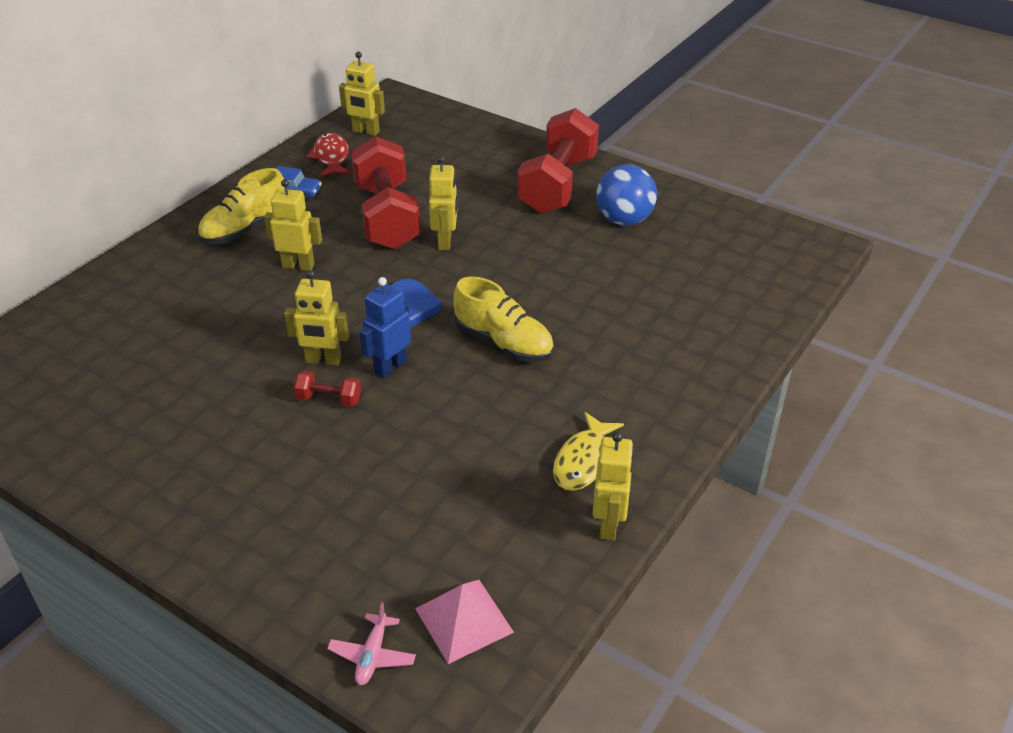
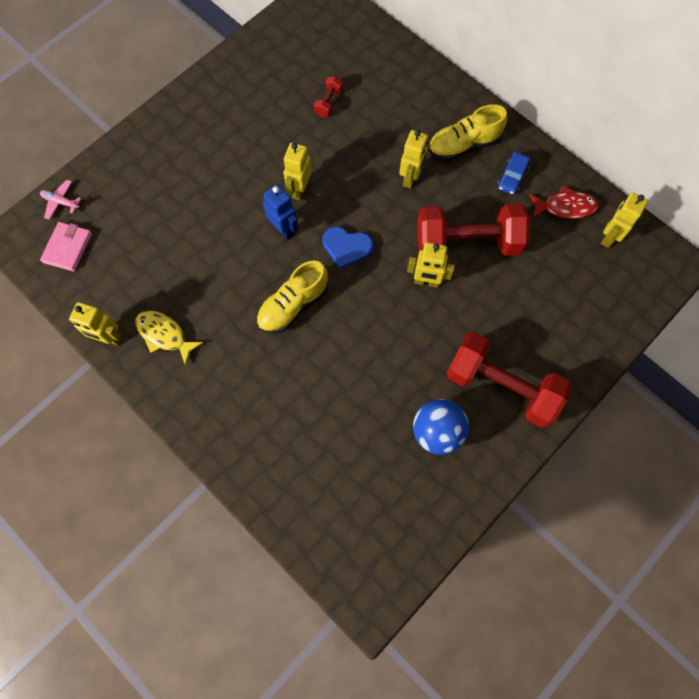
camera: 100 degrees right, 30 degrees up
yellow shoe [198,168,285,244] -> yellow shoe turned 75 degrees counterclockwise [428,104,507,161]
red dumbbell [293,371,361,407] -> red dumbbell moved to [314,76,343,117]
pink pyramid [415,580,514,664] -> pink wallet [40,222,92,272]

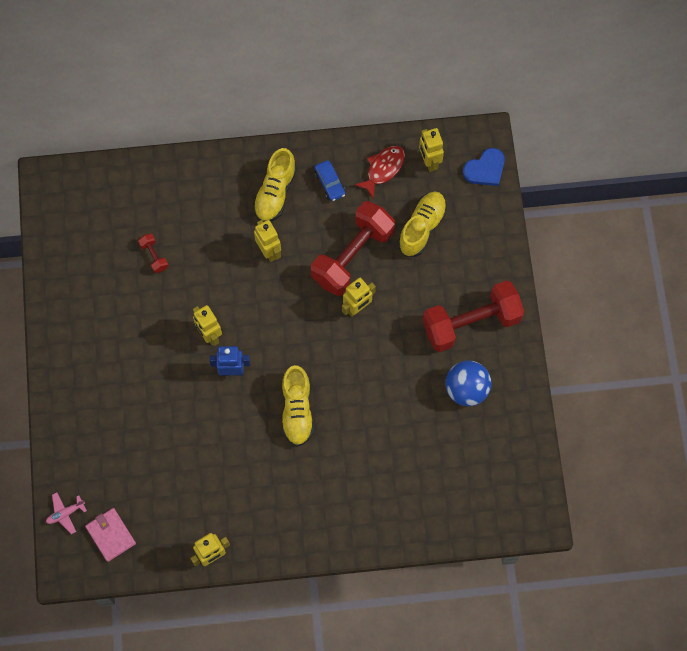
camera: 50 degrees left, 0 degrees up
yellow fish [136,310,204,366] -> none
blue heart [322,226,373,269] -> blue heart moved to [463,148,505,186]
none -> yellow shoe [398,192,447,257]

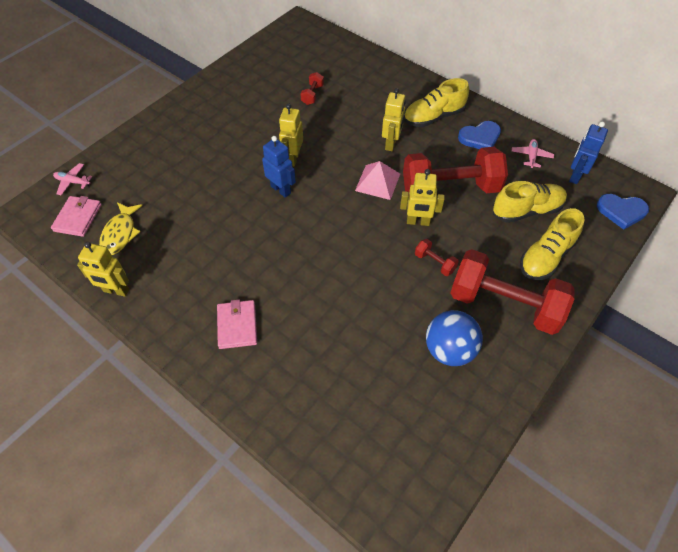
camera: 45 degrees right, 15 degrees down
yellow shoe [282,365,314,447] -> yellow shoe moved to [520,208,584,280]
blue car [314,160,346,201] -> blue heart [458,121,501,149]
red fish [355,146,405,199] -> pink plane [512,139,554,169]
yellow robot [419,128,444,172] -> blue robot [569,121,608,184]
none -> yellow fish [99,202,143,255]
none -> pink wallet [217,300,257,349]
none -> pink pyramid [355,161,400,200]
none -> red dumbbell [415,239,459,276]

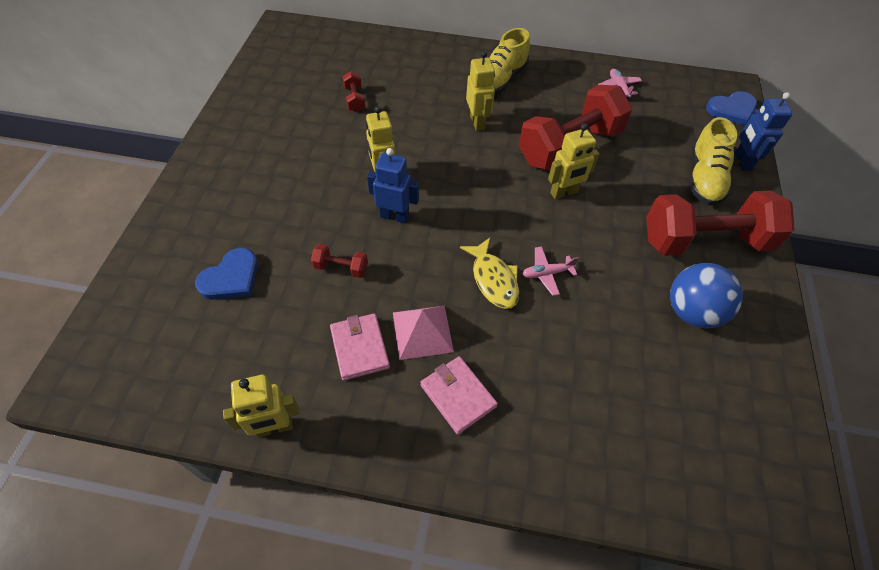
camera: 30 degrees left, 0 degrees up
pink wallet [51,196,102,237] -> pink wallet moved to [330,313,390,381]
pink plane [53,163,92,195] -> pink plane moved to [522,247,579,296]
yellow fish [99,202,143,255] -> yellow fish moved to [460,238,519,309]
pink pyramid [355,161,400,200] -> pink pyramid moved to [393,306,454,360]
red dumbbell [415,239,459,276] -> red dumbbell moved to [311,244,368,278]
blue heart [458,121,501,149] -> blue heart moved to [195,248,258,300]
yellow shoe [493,181,567,223] -> none
blue robot [569,121,608,184] -> blue robot moved to [734,92,793,171]

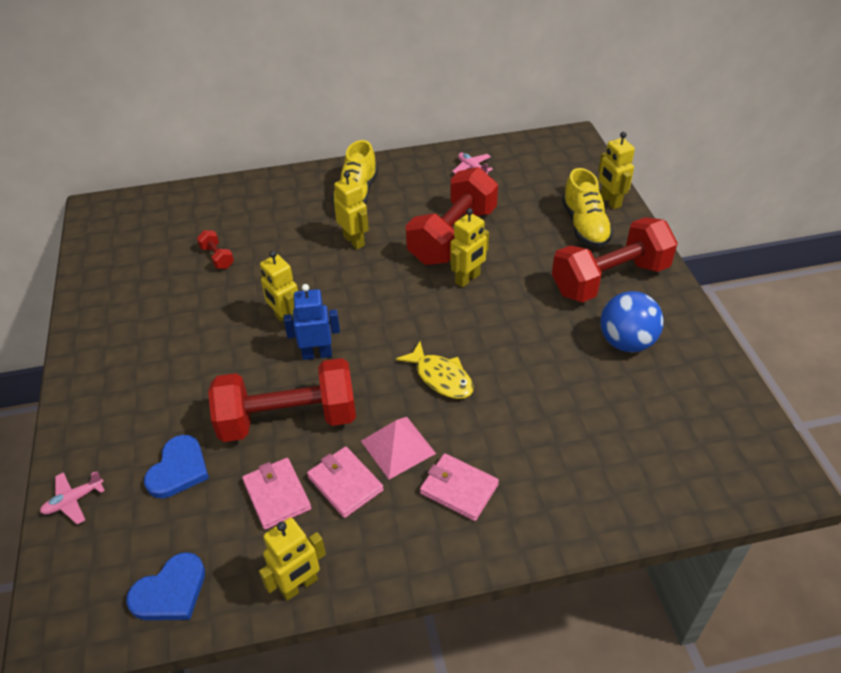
camera: 20 degrees left, 10 degrees down
red dumbbell [311,244,368,278] -> red dumbbell [208,358,356,442], size x2.46
pink plane [522,247,579,296] -> pink plane moved to [40,471,105,525]
blue heart [706,91,757,125] -> blue heart moved to [126,552,205,620]
blue robot [734,92,793,171] -> yellow robot [598,132,635,209]
none -> pink wallet [242,458,311,530]

